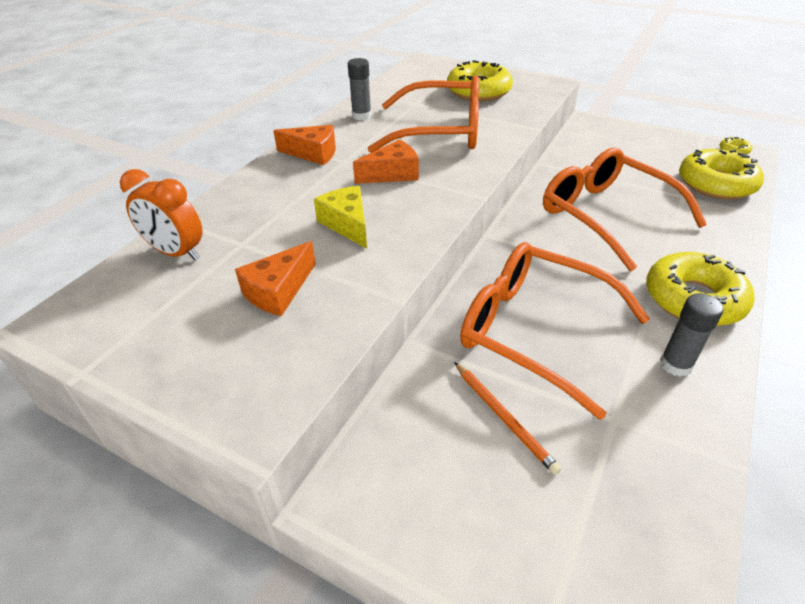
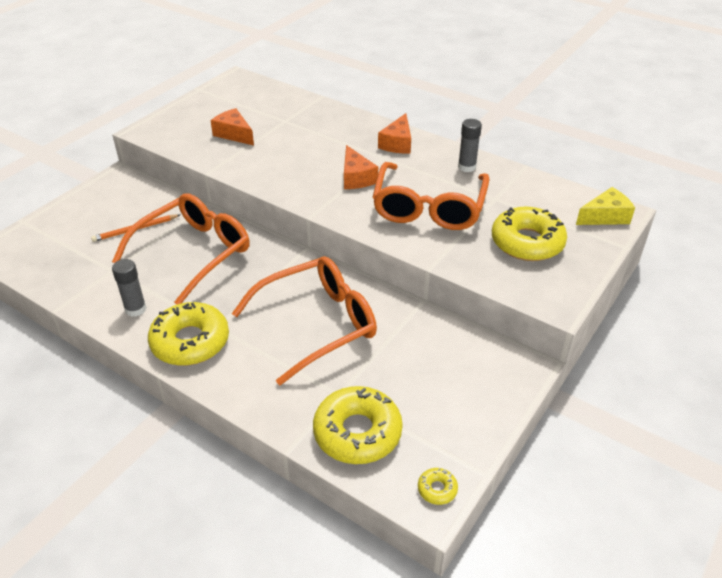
camera: 95 degrees right, 0 degrees up
orange clock [120,169,203,260] -> none
yellow cheese [314,186,367,249] -> yellow cheese moved to [576,187,635,225]

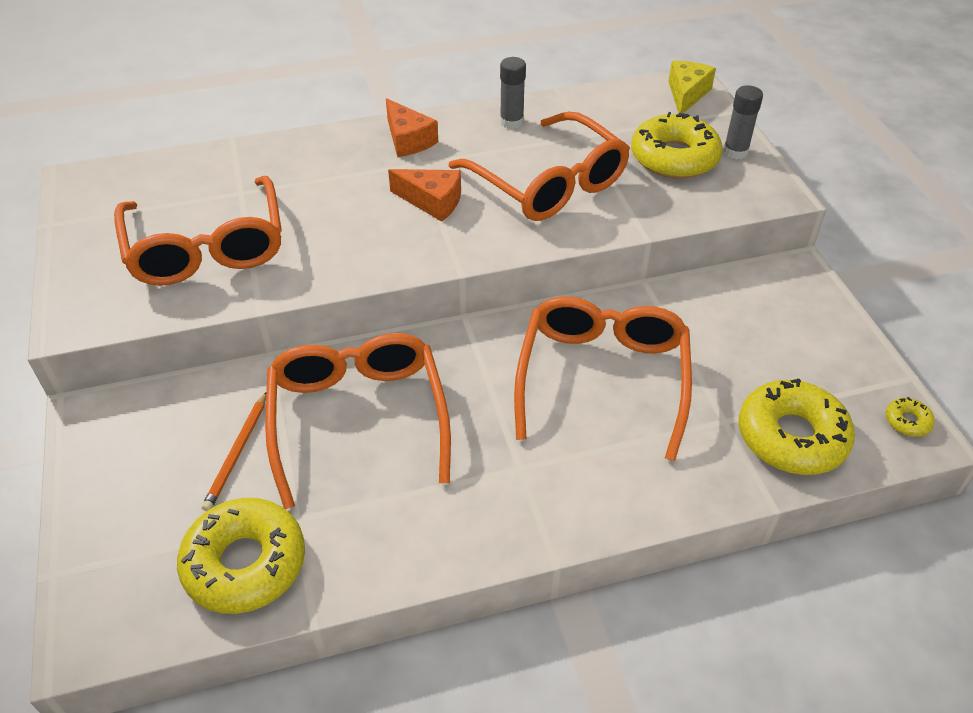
camera: 50 degrees left, 5 degrees up
grey glue stick [112,259,147,317] -> grey glue stick moved to [723,85,763,159]
yellow donut [148,302,229,366] -> yellow donut moved to [177,498,305,614]
orange cheese [210,108,254,146] -> orange glasses [114,176,282,286]

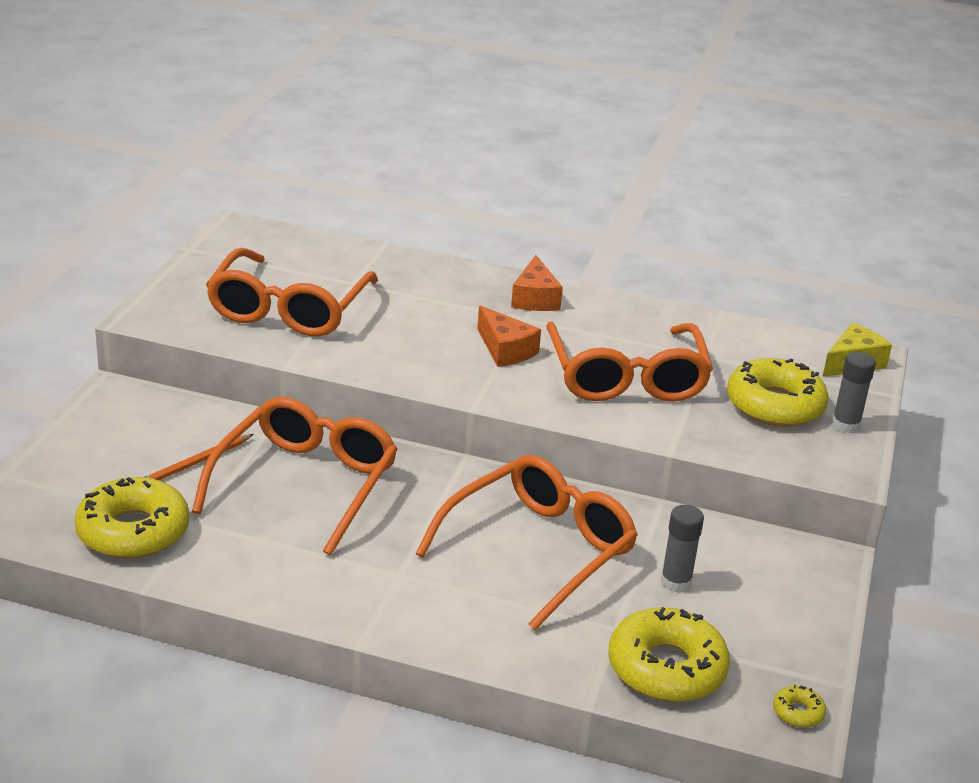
camera: 30 degrees right, 15 degrees down
grey glue stick [500,57,526,129] -> grey glue stick moved to [660,505,704,592]

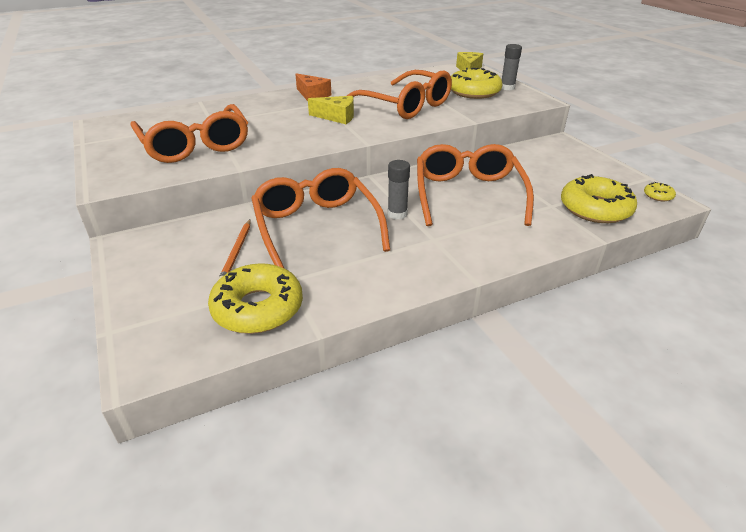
camera: 40 degrees left, 5 degrees up
orange cheese [477,305,541,367] -> yellow cheese [308,96,354,124]
grey glue stick [660,505,704,592] -> grey glue stick moved to [388,160,410,220]

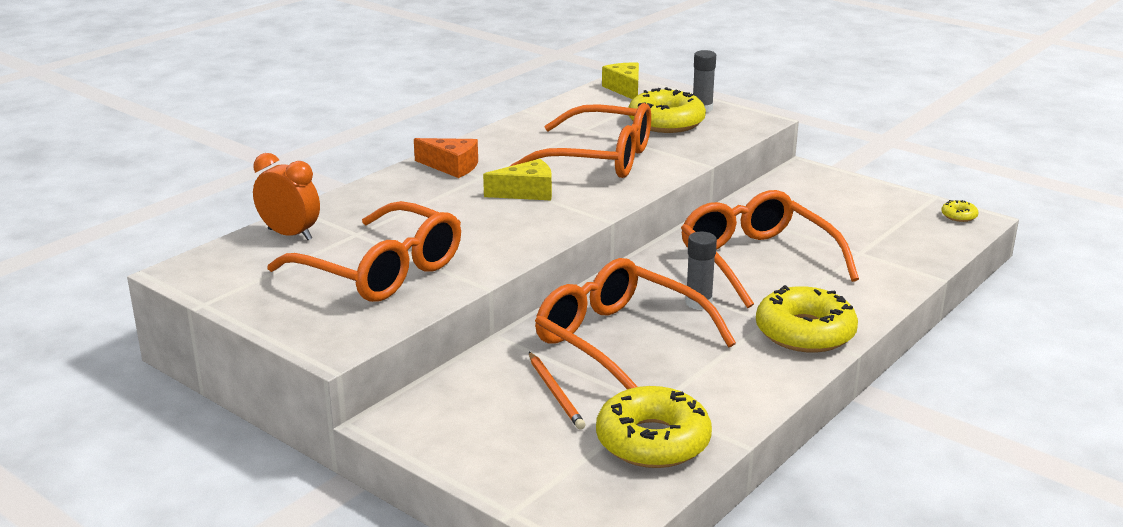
camera: 25 degrees left, 10 degrees down
yellow donut [561,174,637,223] -> yellow donut moved to [756,285,858,353]
none -> orange clock [253,153,320,240]

